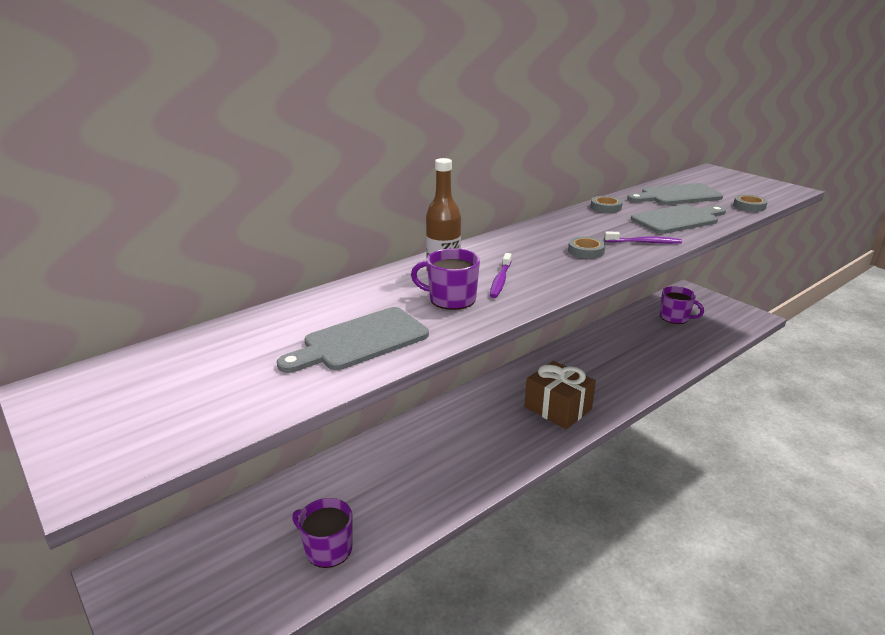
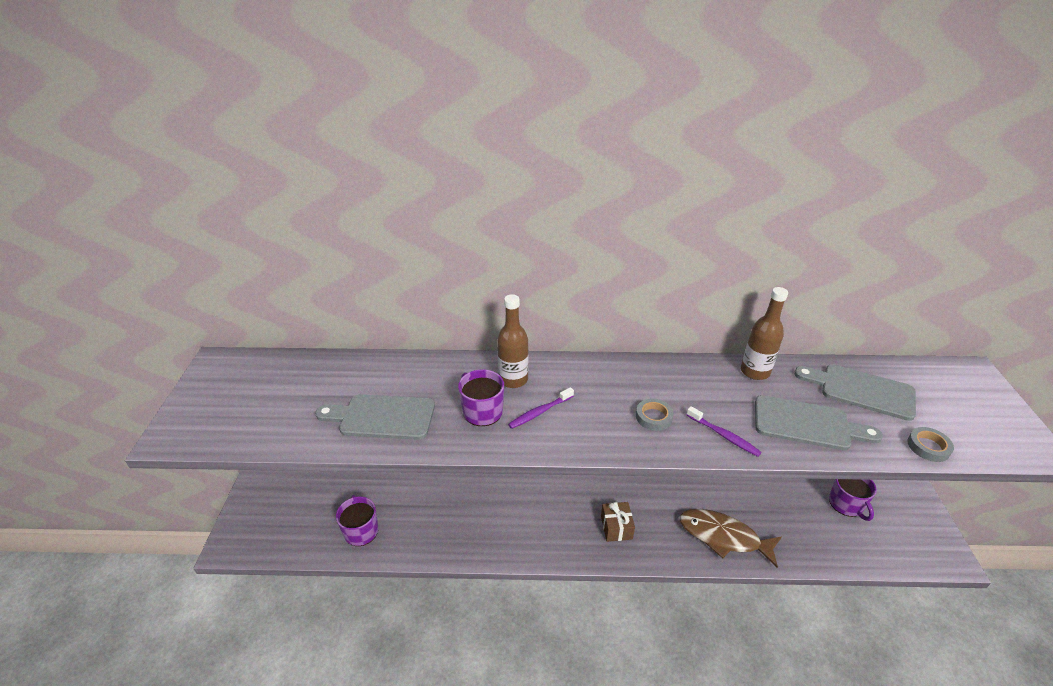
camera: 40 degrees right, 10 degrees up
brown gift [524,361,596,429] -> brown gift [601,502,635,542], size x0.62
grey tape [591,196,623,213] -> brown bottle [741,287,788,380]
none -> brown fish [679,509,782,568]

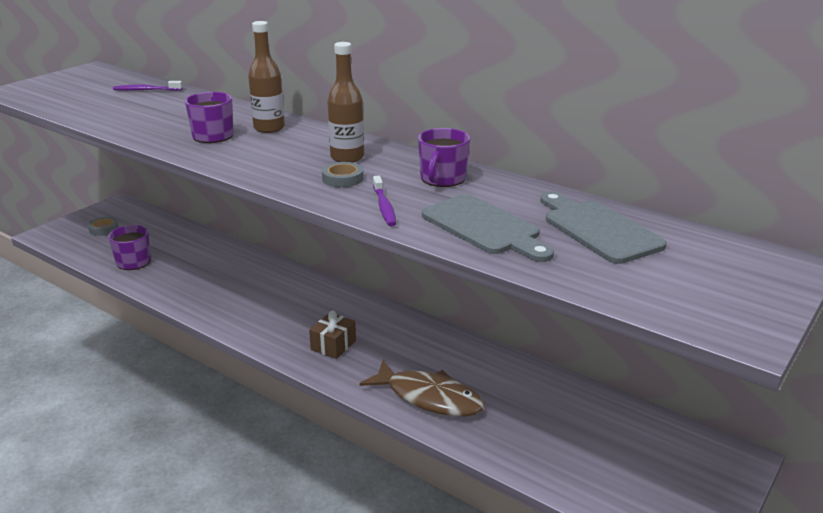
camera: 35 degrees right, 10 degrees down
grey cutting board [315,394,435,440] -> none
purple toothbrush [508,387,574,429] -> purple toothbrush moved to [113,81,182,91]
brown fish [679,509,782,568] -> brown fish turned 150 degrees clockwise [360,360,484,417]
brown bottle [741,287,788,380] -> brown bottle moved to [327,42,364,163]
purple mug [829,479,877,521] -> purple mug moved to [418,128,470,187]
grey tape [907,427,954,462] -> grey tape moved to [88,217,119,236]

